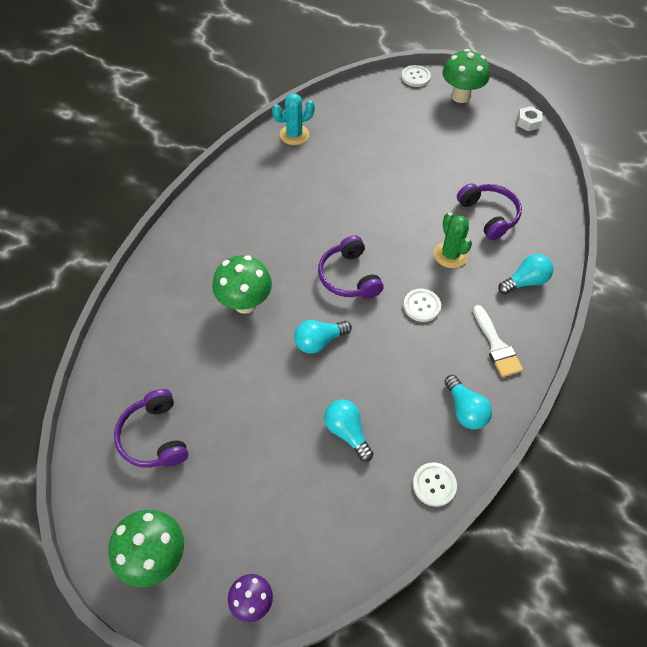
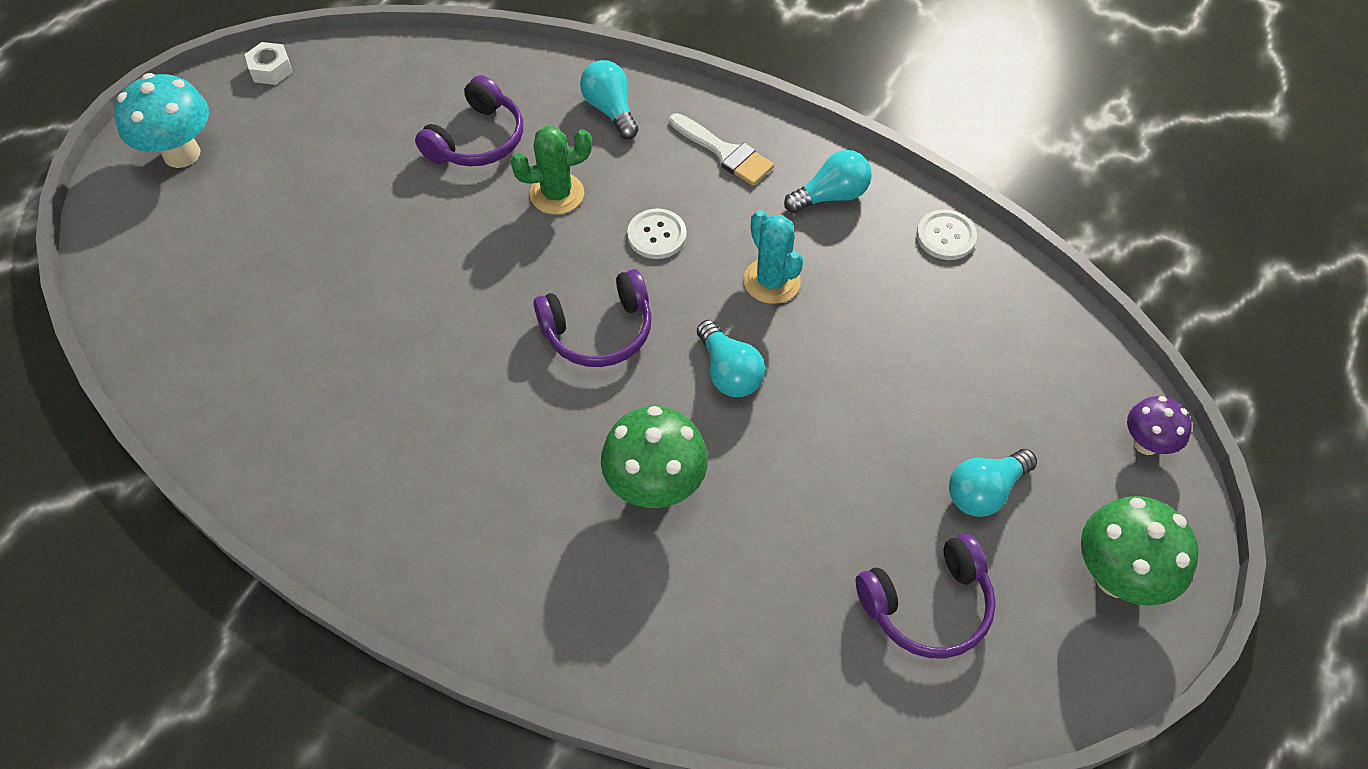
camera: 90 degrees left, 0 degrees up
turquoise cactus [272,93,315,145] -> turquoise cactus moved to [743,210,803,304]
turquoise light bulb [324,399,373,462] -> turquoise light bulb moved to [949,449,1037,517]
white button [401,65,431,87] -> none
green mushroom [442,49,490,103] -> turquoise mushroom [114,73,209,168]
purple headphones [457,183,522,240] -> purple headphones turned 150 degrees clockwise [415,75,523,167]
white brush [473,305,523,377] -> white brush turned 60 degrees clockwise [669,113,774,186]

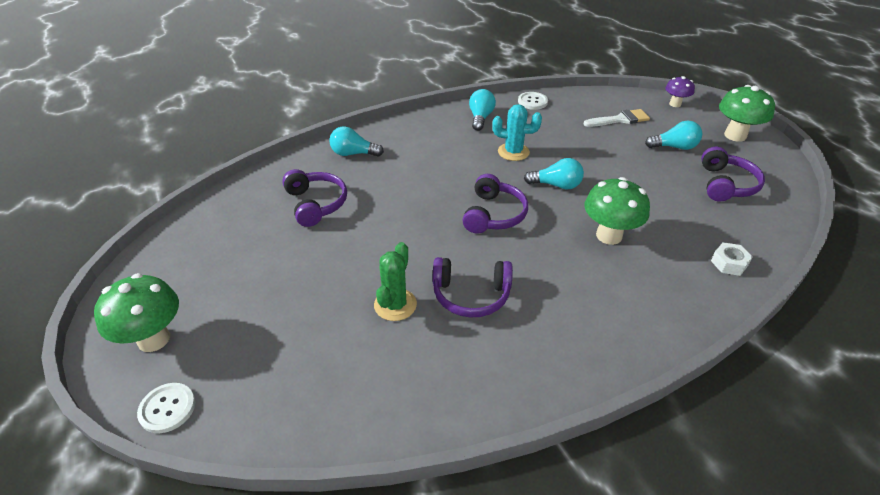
camera: 55 degrees left, 15 degrees down
turquoise mushroom [114,73,209,168] -> green mushroom [94,273,179,352]
white nut [245,42,293,85] -> white nut moved to [711,242,753,276]
green cactus [511,126,592,215] -> green cactus moved to [374,242,417,321]
white button [627,208,687,259] -> white button moved to [137,383,195,433]
white brush [669,113,774,186] -> white brush moved to [583,109,650,127]
turquoise light bulb [949,449,1037,517] -> turquoise light bulb turned 90 degrees counterclockwise [645,121,702,150]
none -> purple headphones [433,257,513,318]

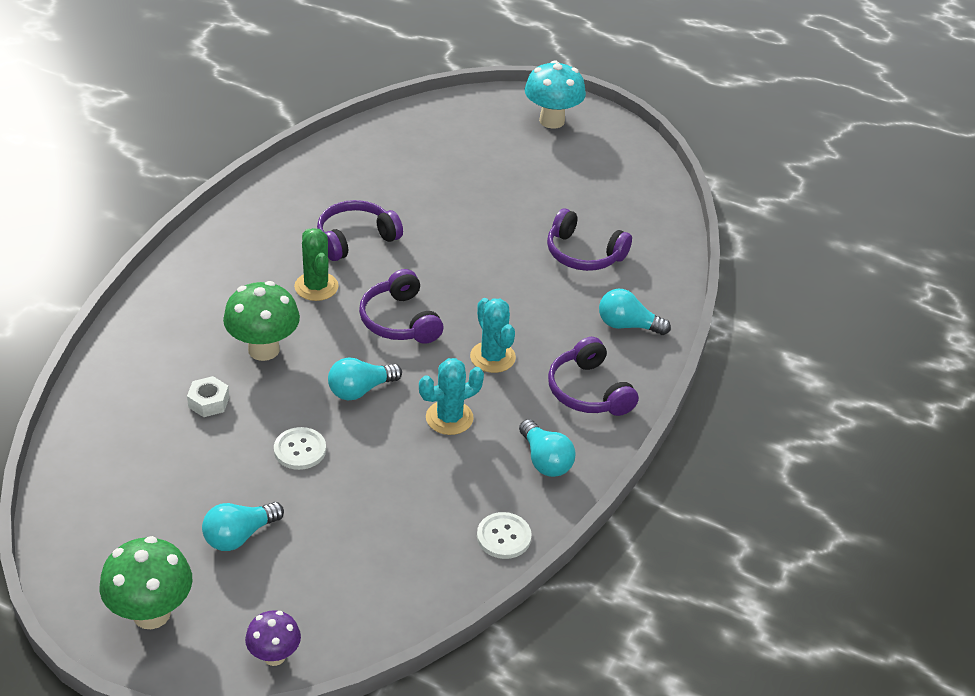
camera: 140 degrees right, 0 degrees up
green mushroom [94,273,179,352] -> turquoise mushroom [525,60,586,129]
white button [137,383,195,433] -> white button moved to [274,427,326,470]
turquoise light bulb [329,126,384,157] -> turquoise light bulb turned 135 degrees counterclockwise [599,289,671,335]
green cactus [374,242,417,321] -> green cactus moved to [294,228,339,301]
white brush [583,109,650,127] -> none
purple headphones [701,147,765,202] -> purple headphones moved to [548,337,639,416]
white nut [711,242,753,276] -> white nut moved to [187,376,229,417]
none -> turquoise cactus [470,298,516,373]

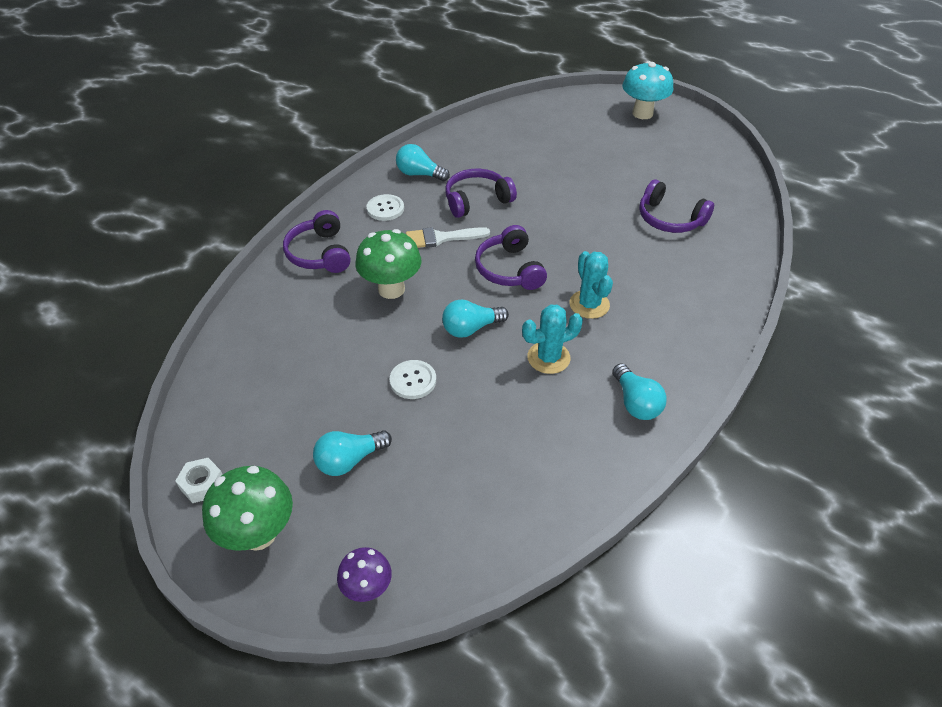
camera: 10 degrees right, 5 degrees up
white nut [187,376,229,417] -> white nut moved to [175,458,223,503]
green cactus [294,228,339,301] -> white brush [406,227,490,248]
white button [477,512,532,559] -> white button moved to [367,194,404,221]
purple headphones [548,337,639,416] -> purple headphones moved to [283,210,351,273]
turquoise light bulb [599,289,671,335] -> turquoise light bulb moved to [396,144,450,181]

